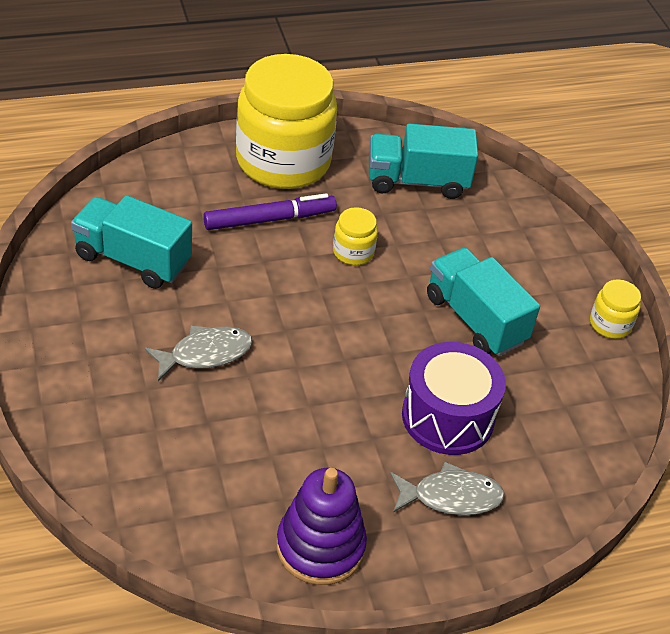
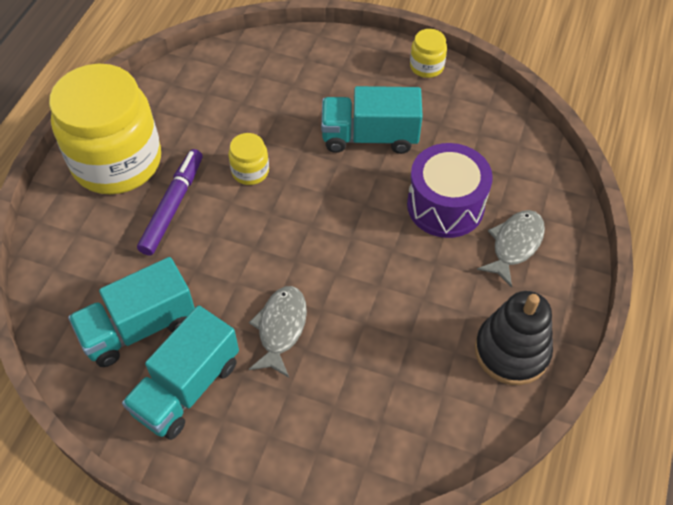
camera: 50 degrees left, 10 degrees up
purple stacking toy [277,468,367,585] -> black stacking toy [475,291,553,385]
turquoise truck [369,124,478,199] -> turquoise truck moved to [122,306,239,440]

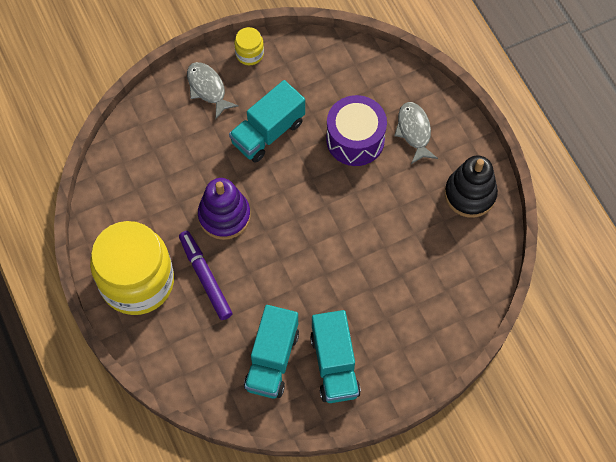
camera: 45 degrees left, 10 degrees up
yellow jar [228,133,269,185] -> purple stacking toy [198,178,251,240]
grey fish [249,286,307,378] -> grey fish moved to [187,62,239,119]

